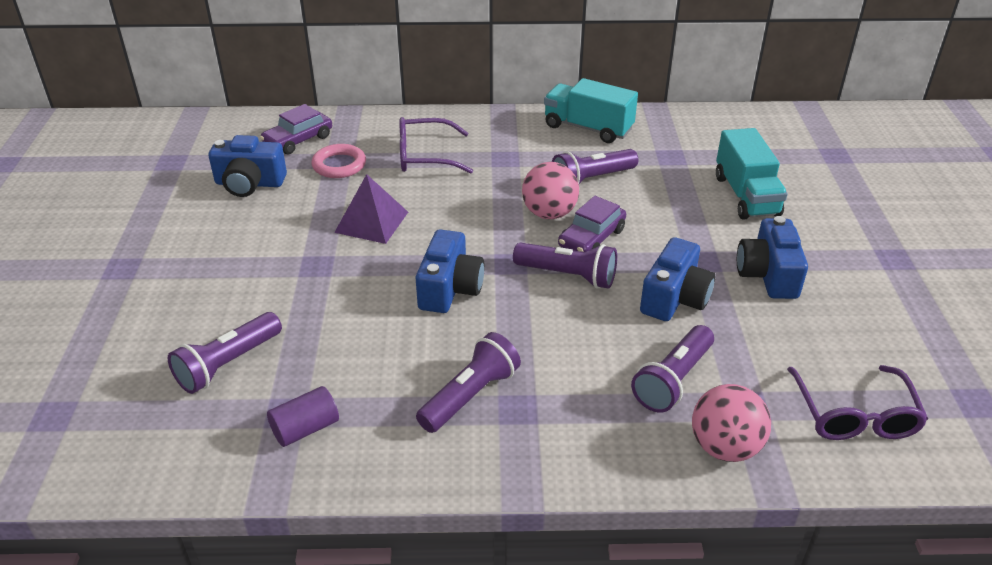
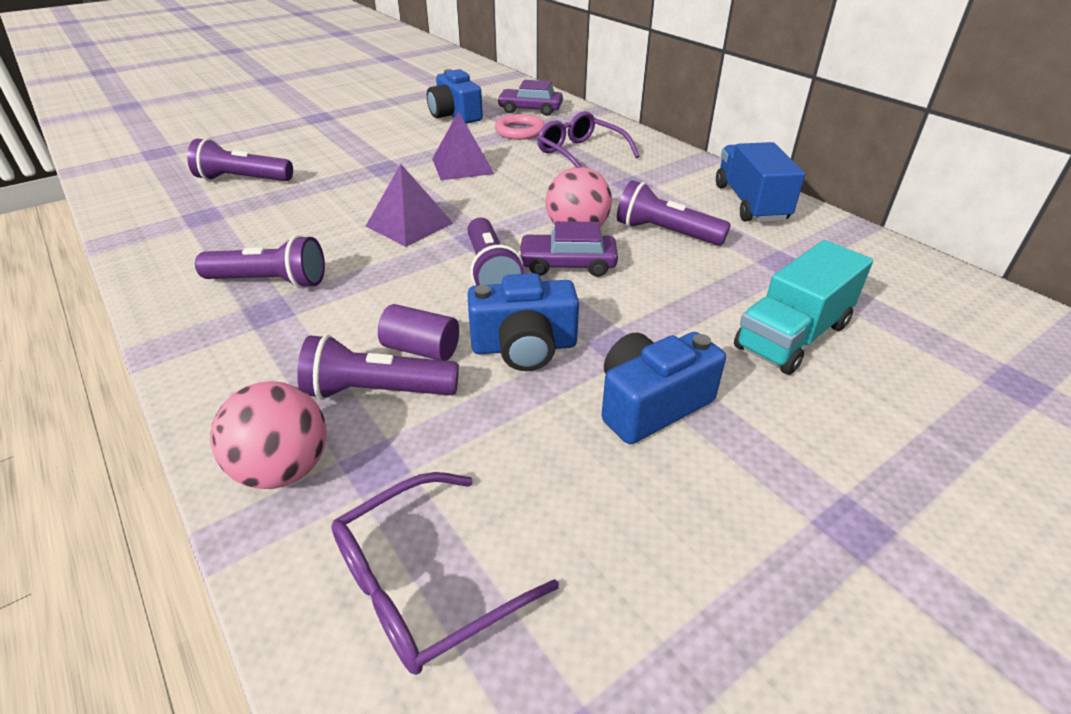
camera: 55 degrees right, 0 degrees up
purple cylinder [267,386,339,447] -> purple cylinder moved to [378,304,459,361]
blue camera [416,230,485,313] -> purple pyramid [366,164,453,247]
turquoise truck [544,78,638,143] -> blue truck [716,142,805,222]

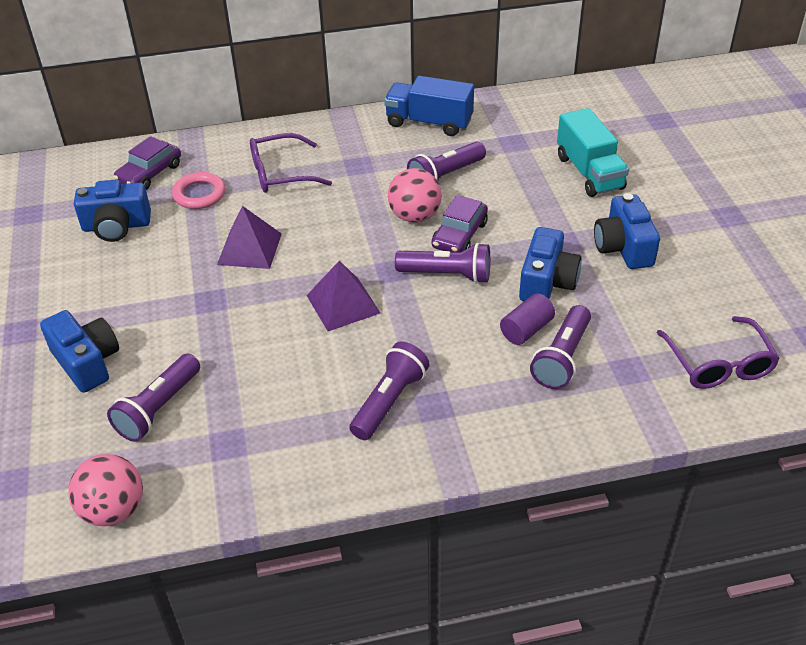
camera: 65 degrees left, 5 degrees up
pink ball [211,381,327,489] -> pink ball moved to [68,454,143,526]
none -> blue camera [40,310,119,393]

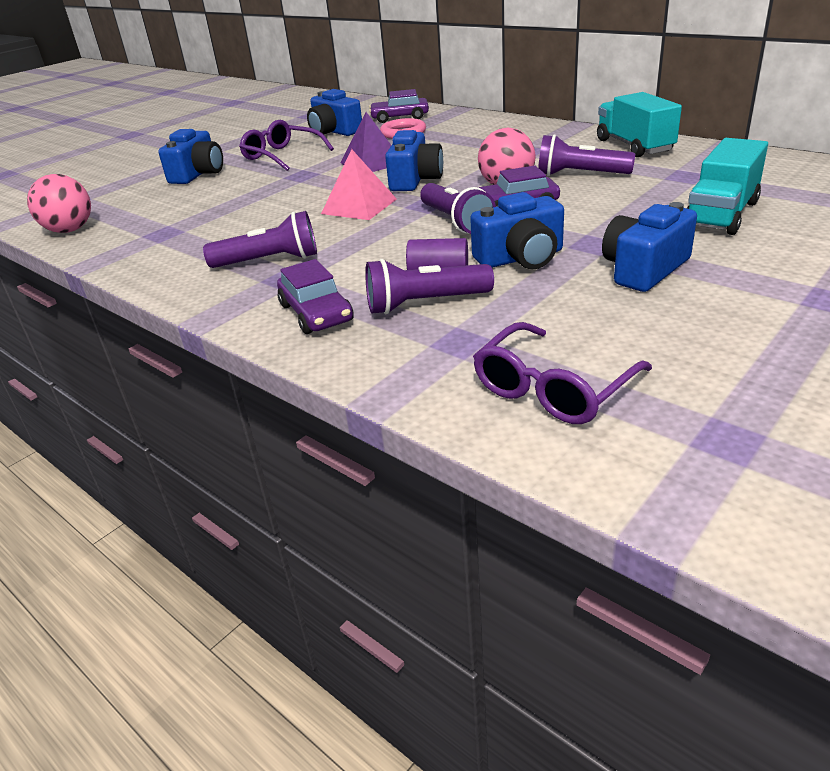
camera: 55 degrees right, 10 degrees down
purple flashlight [107,354,200,442] -> none
purple glasses [250,133,332,193] -> purple glasses moved to [239,120,334,171]
purple pyramid [306,260,381,331] -> pink pyramid [321,149,397,220]
blue truck [384,76,474,136] -> turquoise truck [597,92,682,157]
none -> purple car [277,259,354,334]
none -> blue camera [385,130,443,191]

